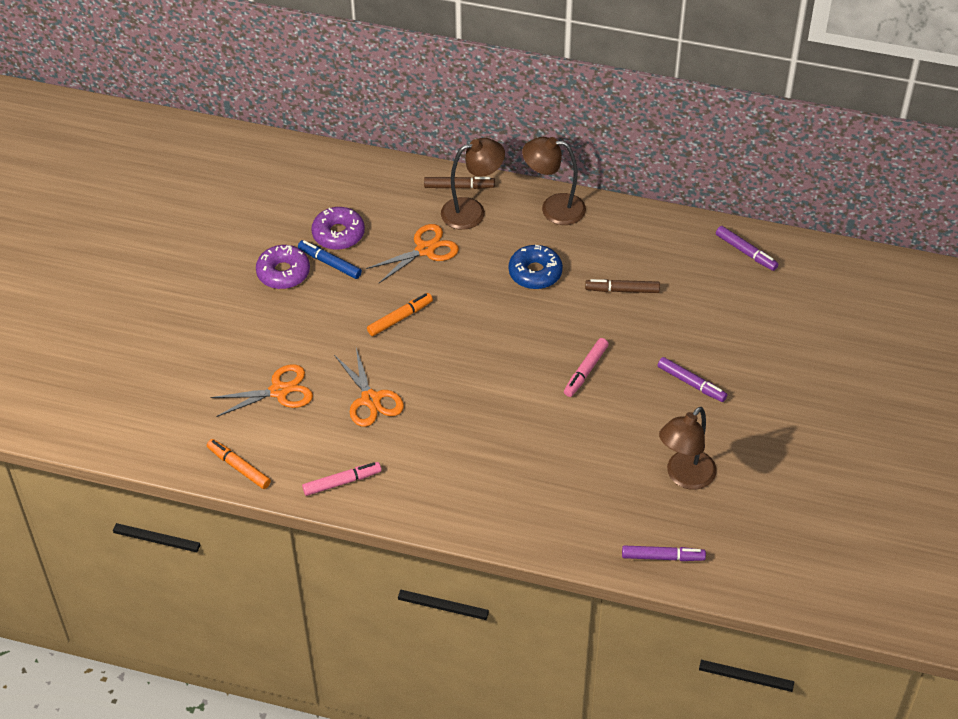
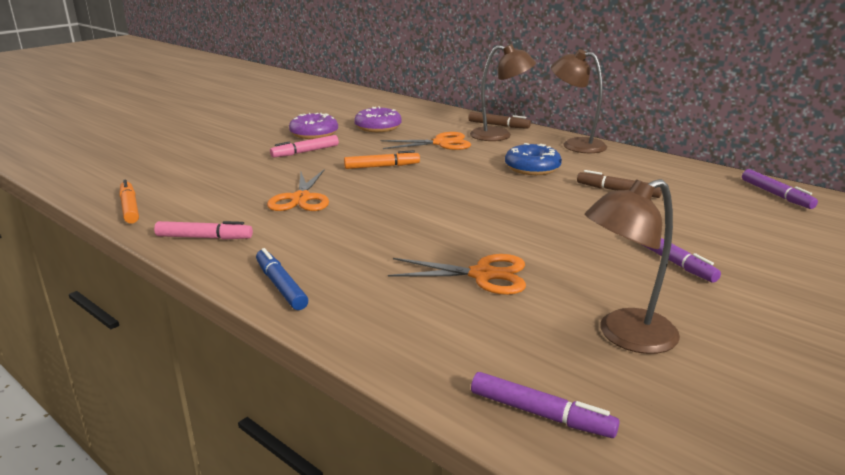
camera: 25 degrees right, 25 degrees down
orange scissors [210,364,313,417] -> orange scissors moved to [388,254,526,295]
blue marker [298,240,362,279] -> blue marker moved to [256,248,308,310]
pink marker [564,338,609,397] -> pink marker moved to [270,135,339,157]

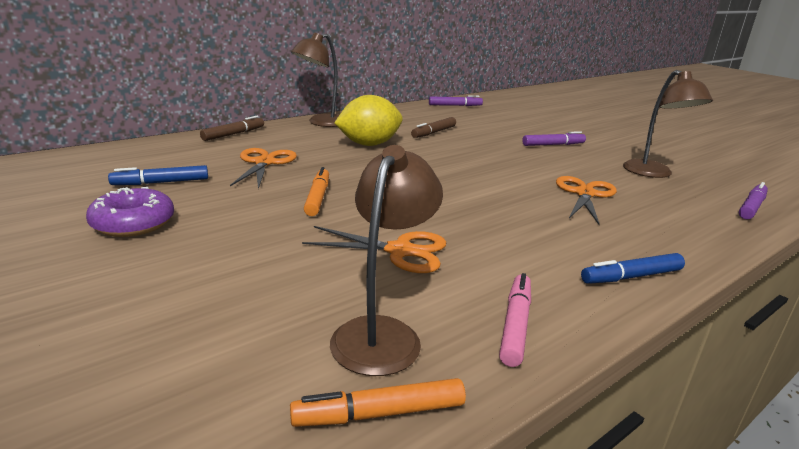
camera: 80 degrees left, 0 degrees up
pink marker [270,135,339,157] -> none
purple donut [354,106,402,132] -> blue marker [108,165,208,185]
brown lamp [470,44,536,141] -> brown lamp moved to [330,145,443,376]
blue donut [505,143,562,175] -> yellow lemon [334,95,403,146]

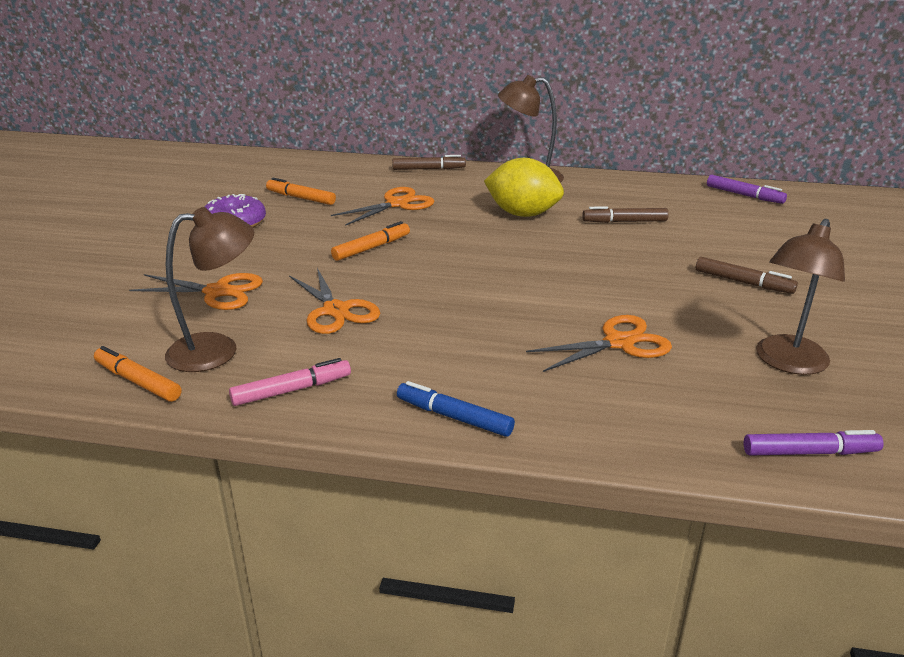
camera: 50 degrees right, 5 degrees up
blue marker [108,165,208,185] -> orange marker [266,178,336,205]
purple marker [522,131,586,146] -> brown marker [696,257,798,294]
none -> orange scissors [129,273,263,310]

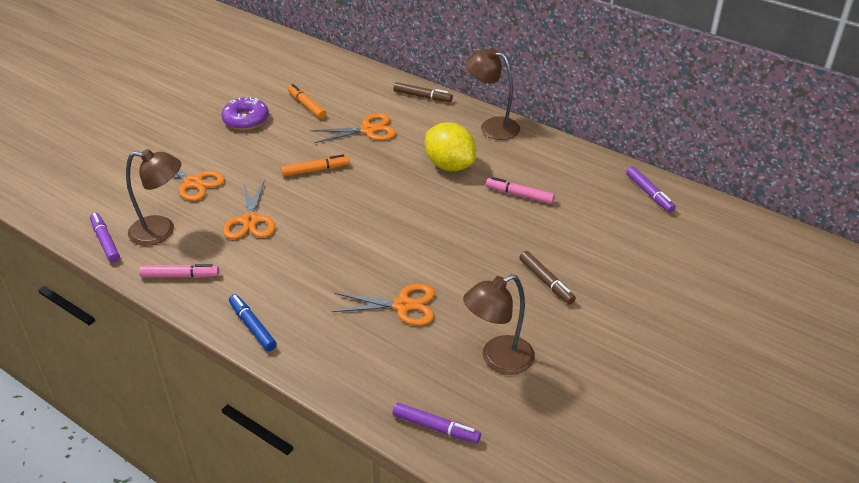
camera: 25 degrees right, 10 degrees up
orange marker [94,346,181,402] -> purple marker [90,213,120,263]
brown marker [582,206,669,223] -> pink marker [486,177,555,204]

